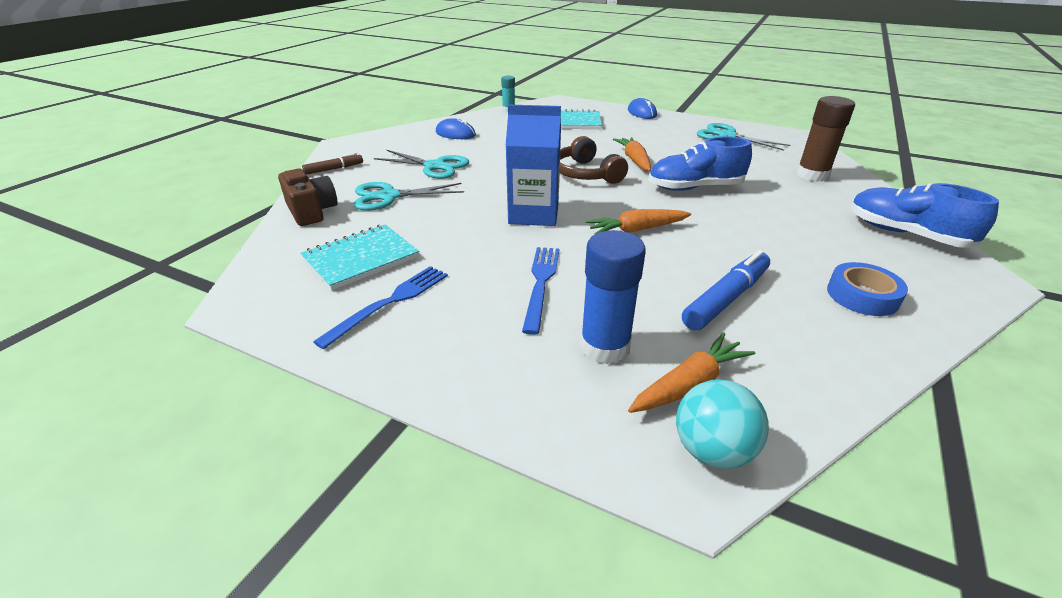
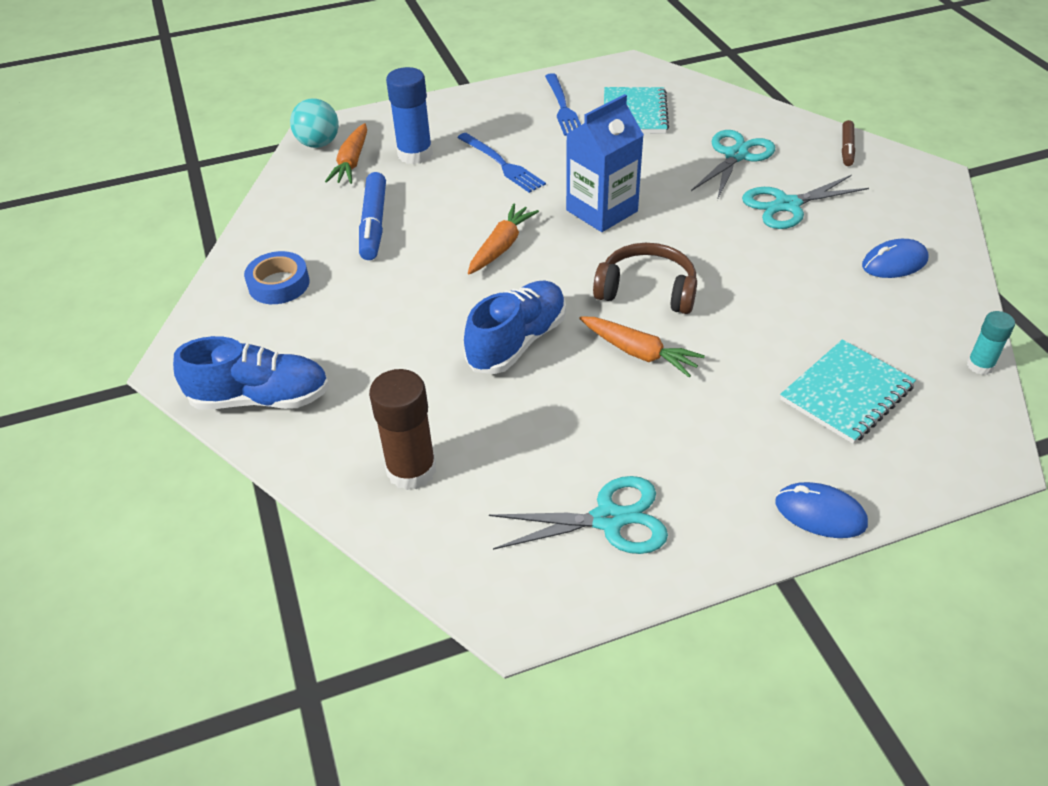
camera: 135 degrees right, 10 degrees up
brown camera [278,168,338,226] -> none

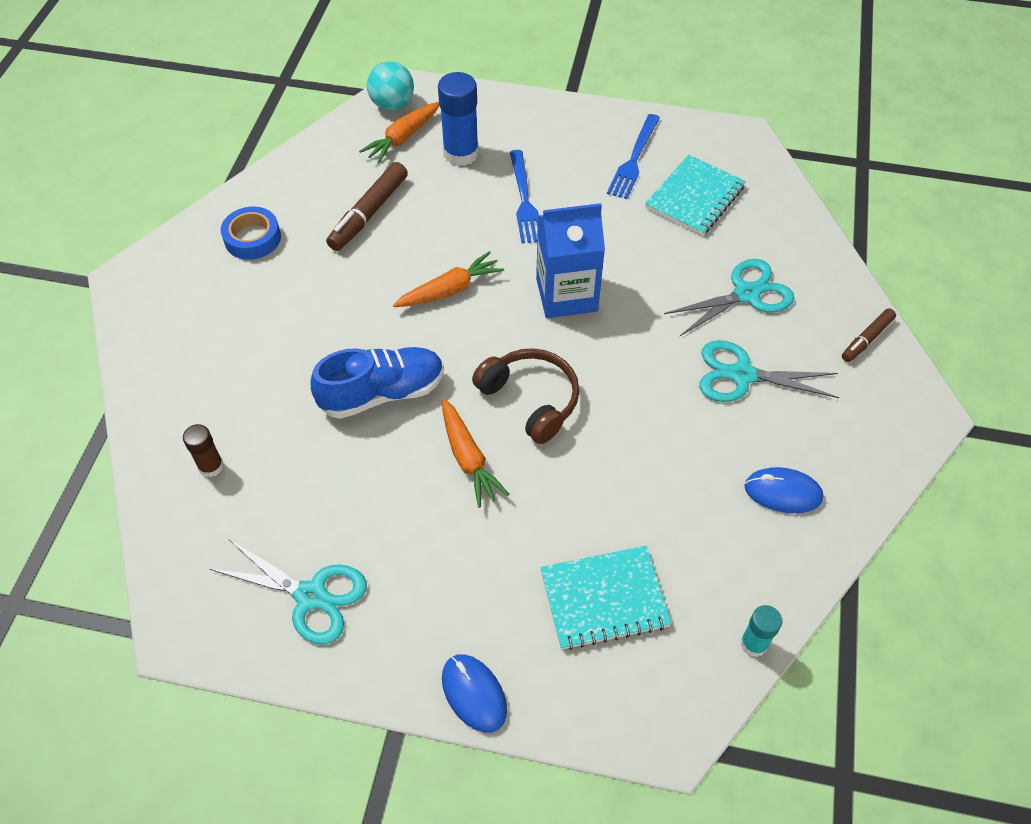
camera: 30 degrees right, 10 degrees up
blue shoe [173,336,329,409] -> none
blue marker [359,172,386,260] -> brown marker [326,162,408,251]
brown glue stick [369,369,436,490] -> brown glue stick [183,424,224,477], size x0.56

